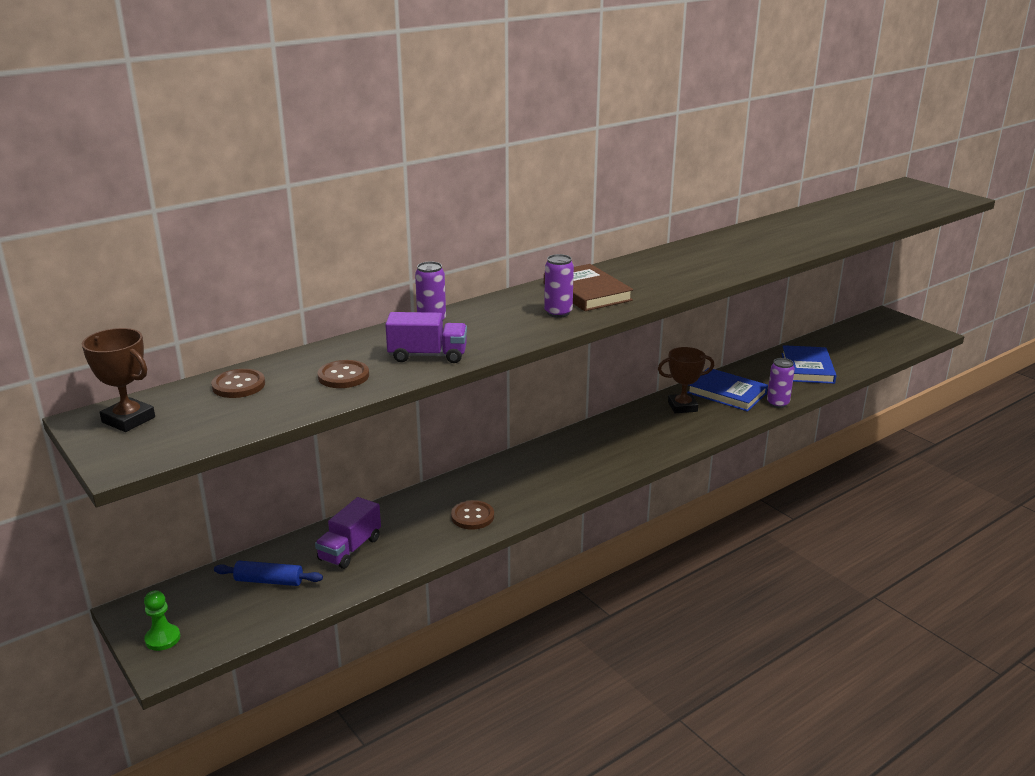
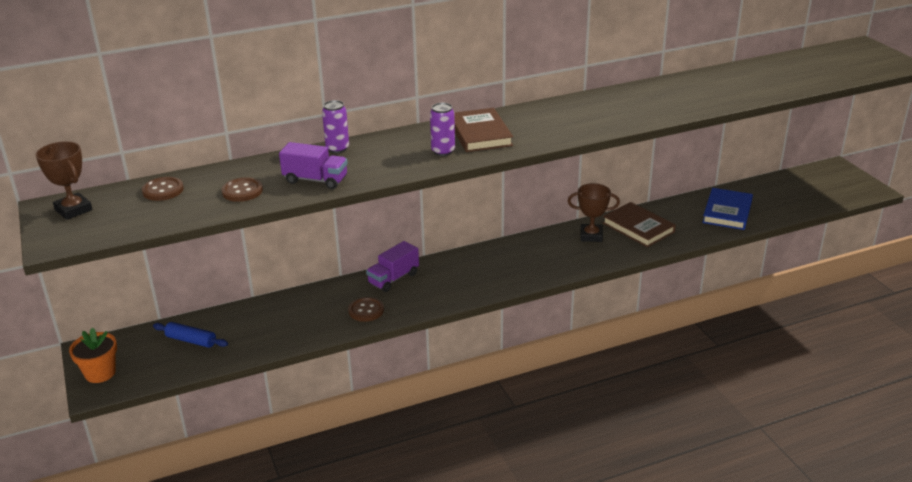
camera: 15 degrees right, 5 degrees up
green pawn [144,590,180,651] -> orange flower pot [69,327,117,383]
purple truck [315,497,381,569] -> purple truck moved to [366,241,419,292]
blue book [687,368,768,412] -> brown book [603,202,676,247]
purple can [767,358,795,408] -> none

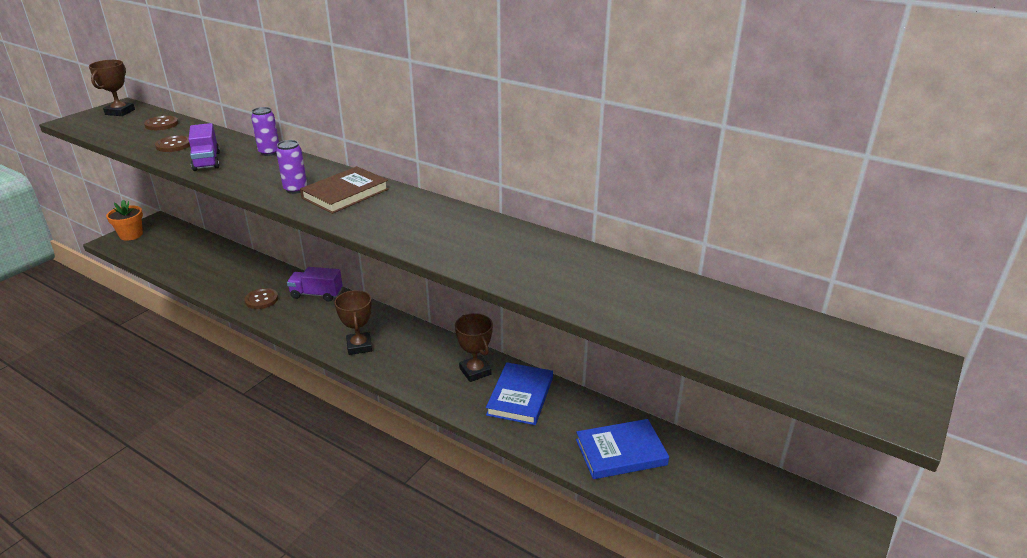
camera: 55 degrees right, 0 degrees up
blue rolling pin [153,322,228,348] -> none
brown book [603,202,676,247] -> blue book [486,362,553,425]
none -> brown trophy [335,290,372,355]

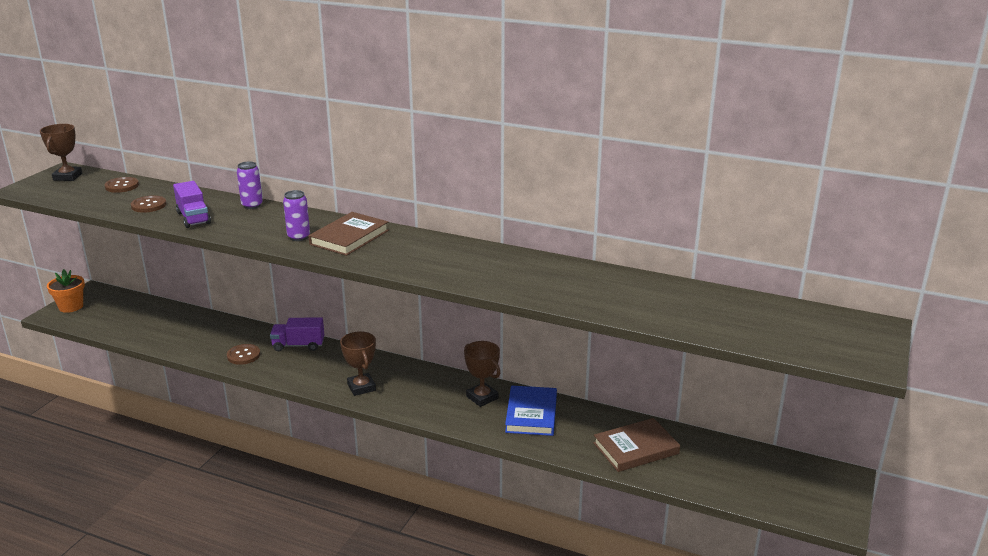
camera: 10 degrees left, 5 degrees down
blue book [576,419,669,479] -> brown book [593,418,680,472]

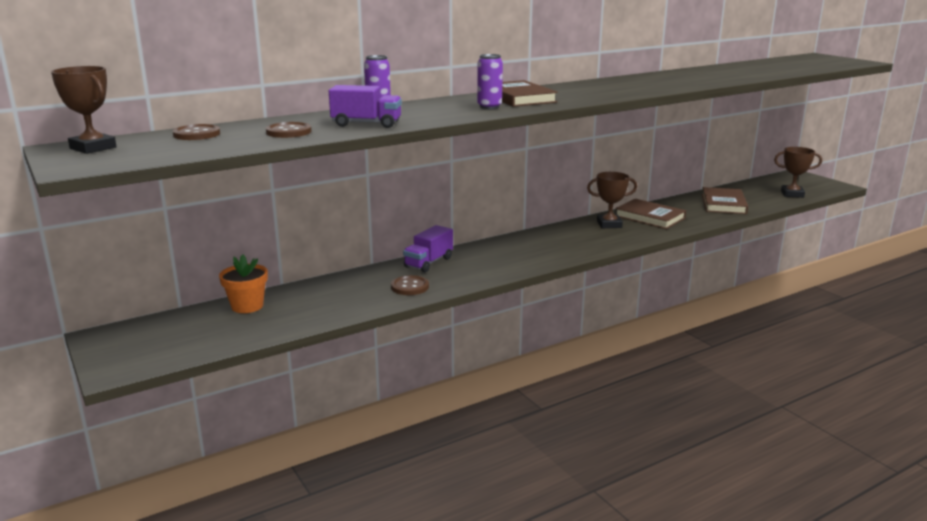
camera: 55 degrees left, 5 degrees down
orange flower pot [47,269,85,313] -> orange flower pot moved to [219,254,268,313]
brown trophy [340,331,376,396] -> brown trophy moved to [774,147,822,198]
blue book [505,386,557,436] -> brown book [615,199,686,229]

